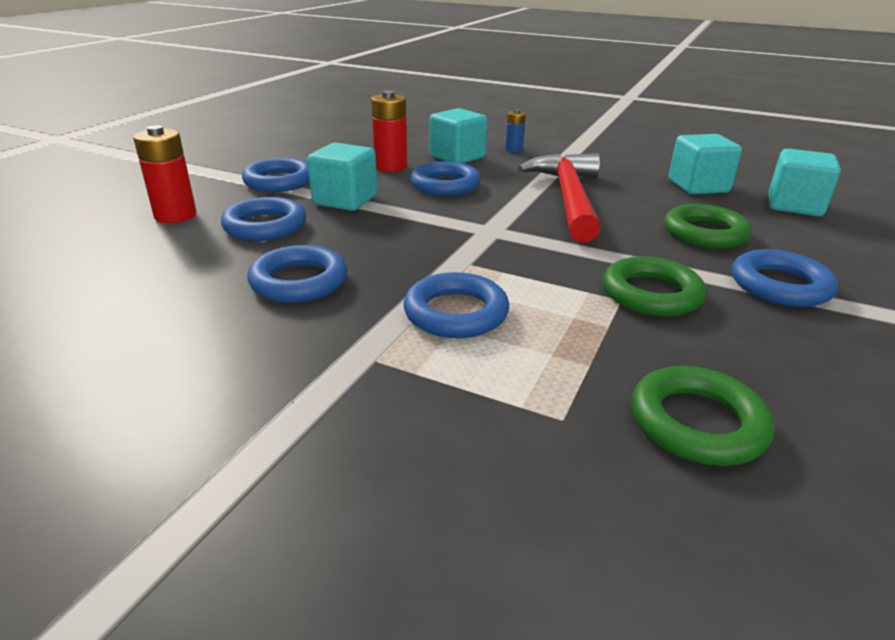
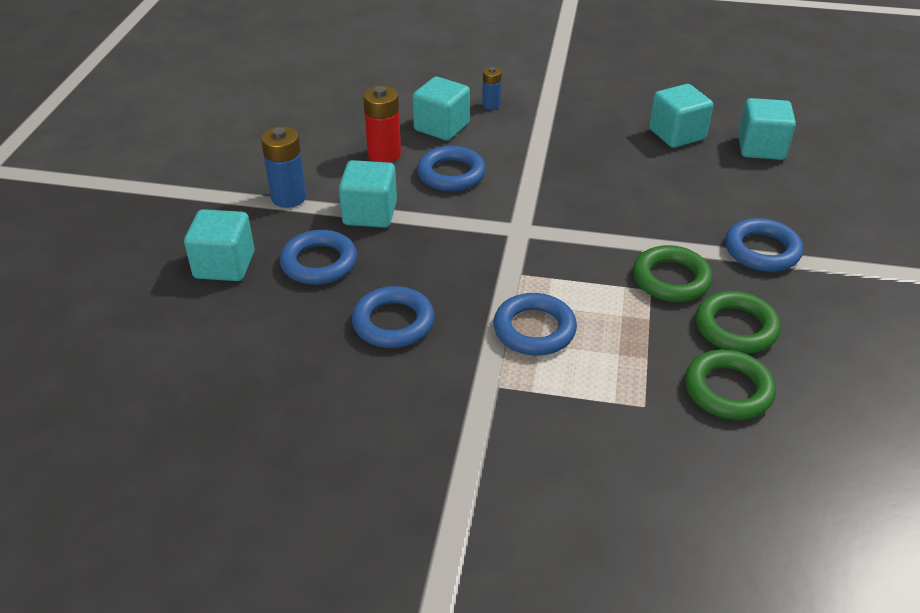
camera: 15 degrees left, 10 degrees up
red battery [133,125,197,223] -> turquoise cube [184,209,255,281]
blue ring [242,158,310,192] -> blue battery [261,126,307,208]
red hammer [518,153,601,243] -> none
green ring [664,204,752,249] -> green ring moved to [695,291,781,353]

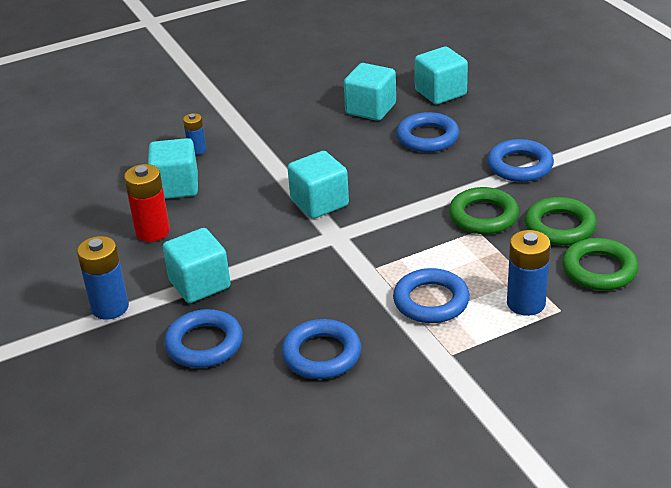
camera: 35 degrees left, 5 degrees down
turquoise cube [184,209,255,281] -> turquoise cube moved to [288,151,349,219]
blue ring [417,146,486,191] -> blue ring moved to [396,112,459,152]
none -> blue battery [507,230,551,316]

